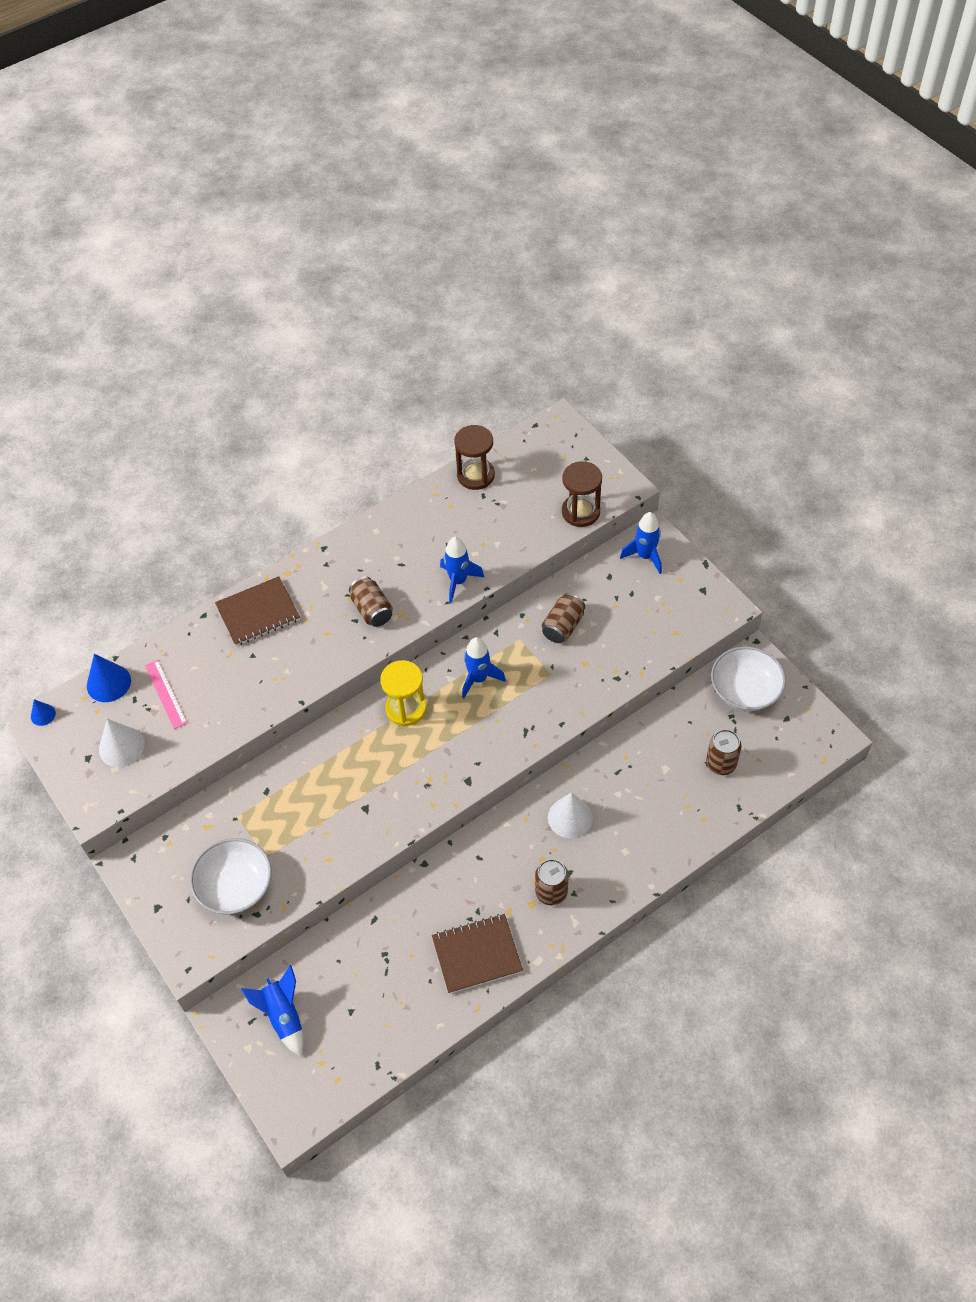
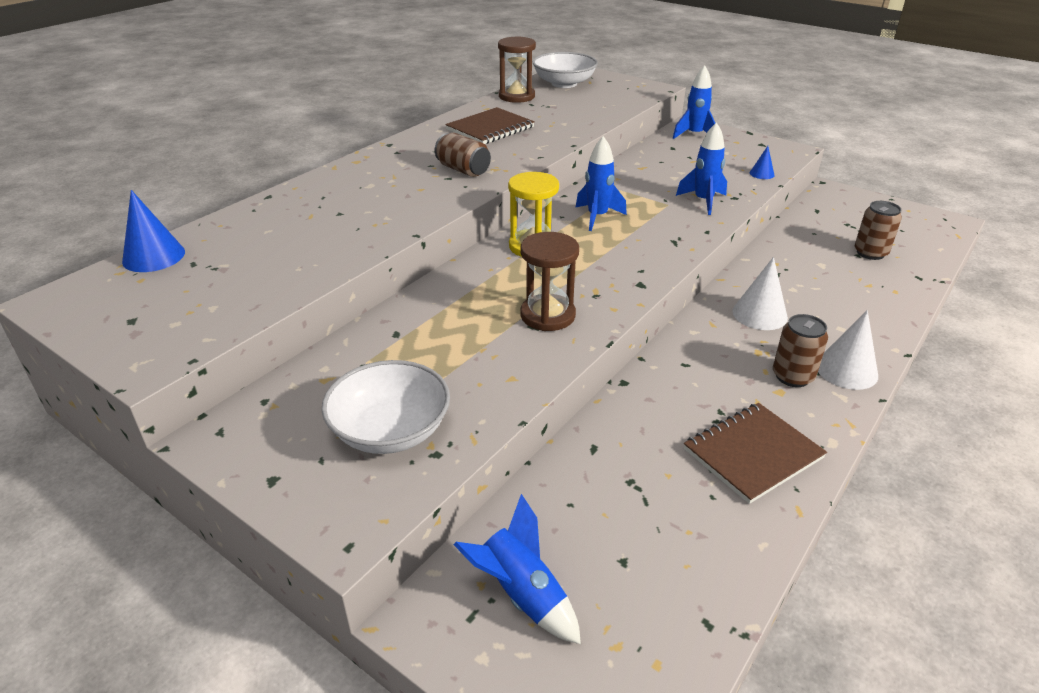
camera: 20 degrees left, 20 degrees down
blue cone [31,699,56,726] -> blue cone moved to [750,146,775,179]
white cone [99,719,145,767] -> white cone moved to [818,310,878,390]
pink ruler [145,660,187,729] -> none
brown notebook [215,576,300,646] -> brown notebook moved to [445,107,535,144]
blue rocket [440,537,484,603] -> blue rocket moved to [676,122,727,215]
brown can [542,593,585,643] -> none
brown hourglass [562,461,602,527] -> brown hourglass moved to [520,232,579,331]
white bowl [711,647,786,711] -> white bowl moved to [532,52,598,88]

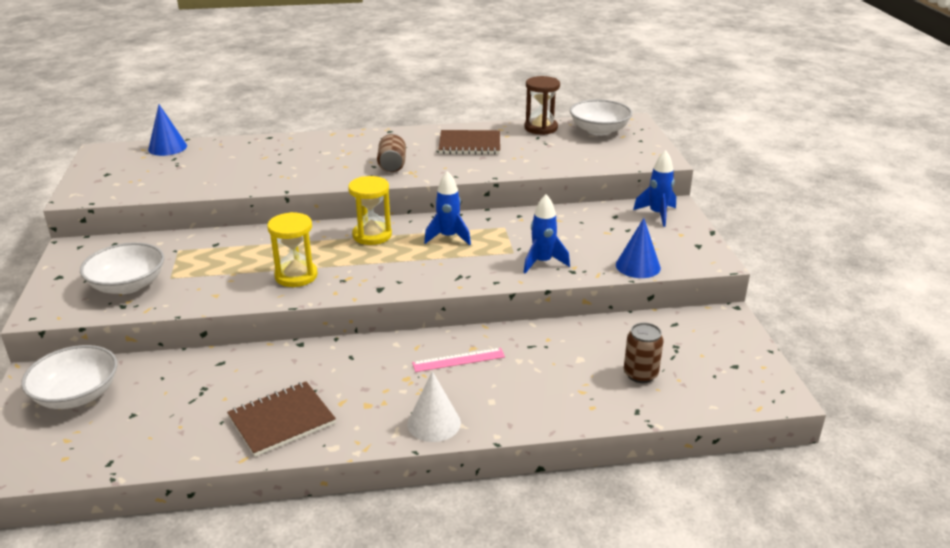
camera: 45 degrees right, 5 degrees down
blue rocket [453,494,581,644] -> white bowl [21,345,118,409]
brown hourglass [520,232,579,331] -> yellow hourglass [267,212,318,287]
brown notebook [684,403,827,504] -> brown notebook turned 45 degrees counterclockwise [227,381,336,457]
white cone [732,257,788,330] -> pink ruler [412,348,505,372]
blue cone [750,146,775,179] -> blue cone [616,218,661,278], size x1.80
brown can [773,314,828,387] -> none

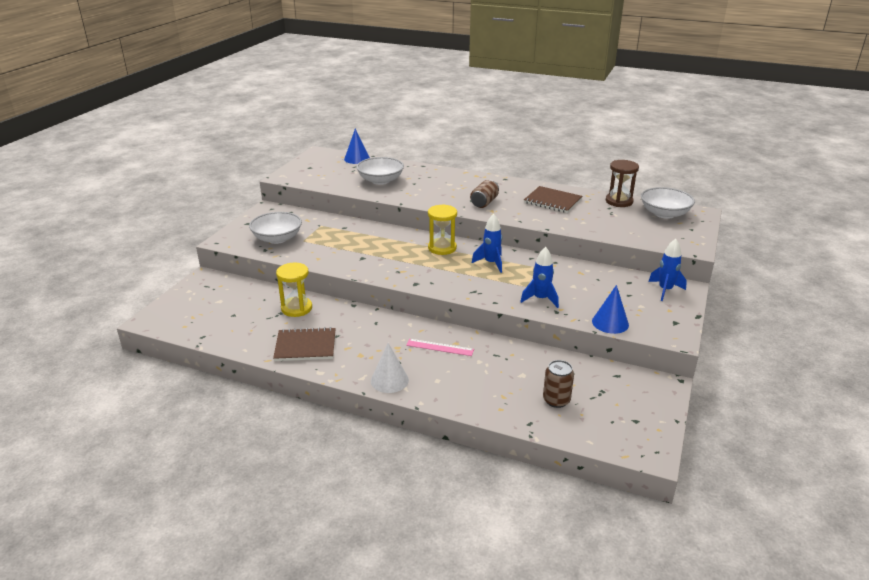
camera: 30 degrees right, 0 degrees up
white bowl [21,345,118,409] -> white bowl moved to [356,157,404,185]
yellow hourglass [267,212,318,287] -> yellow hourglass moved to [276,263,312,317]

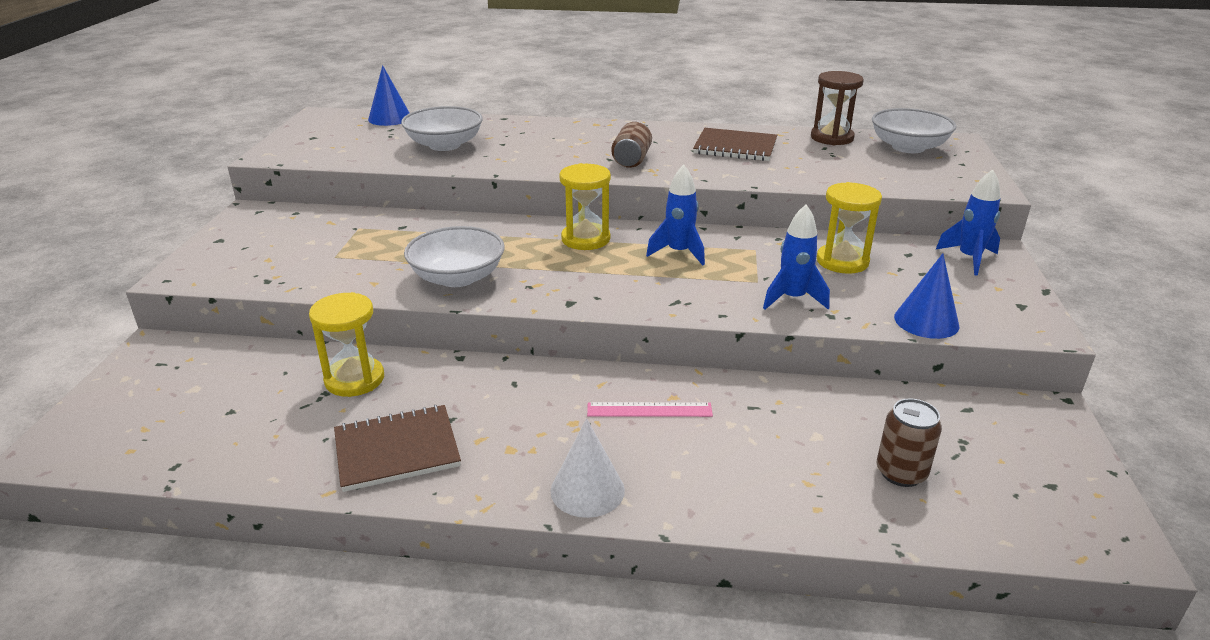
camera: 15 degrees left, 0 degrees up
white bowl [249,212,302,244] -> white bowl moved to [404,226,505,287]
none -> yellow hourglass [817,182,882,274]

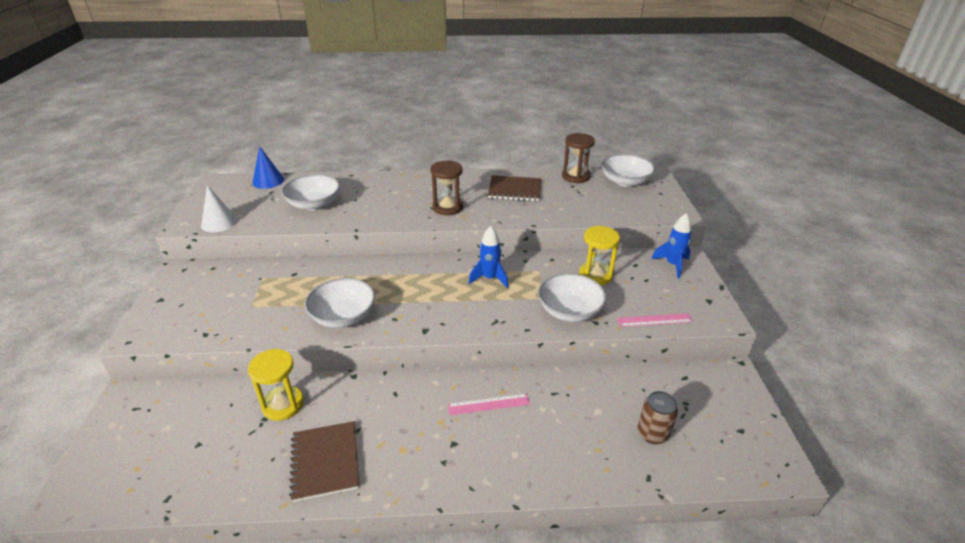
camera: 10 degrees left, 5 degrees up
brown notebook [334,405,461,492] -> brown notebook turned 75 degrees counterclockwise [289,421,359,502]
white cone [550,418,625,518] -> white cone moved to [201,185,238,232]
yellow hourglass [559,163,611,250] -> none
brown can [611,122,652,168] -> brown hourglass [430,160,463,215]
blue rocket [763,205,830,310] -> white bowl [538,273,606,322]
blue cone [894,253,959,339] -> pink ruler [617,313,693,327]

